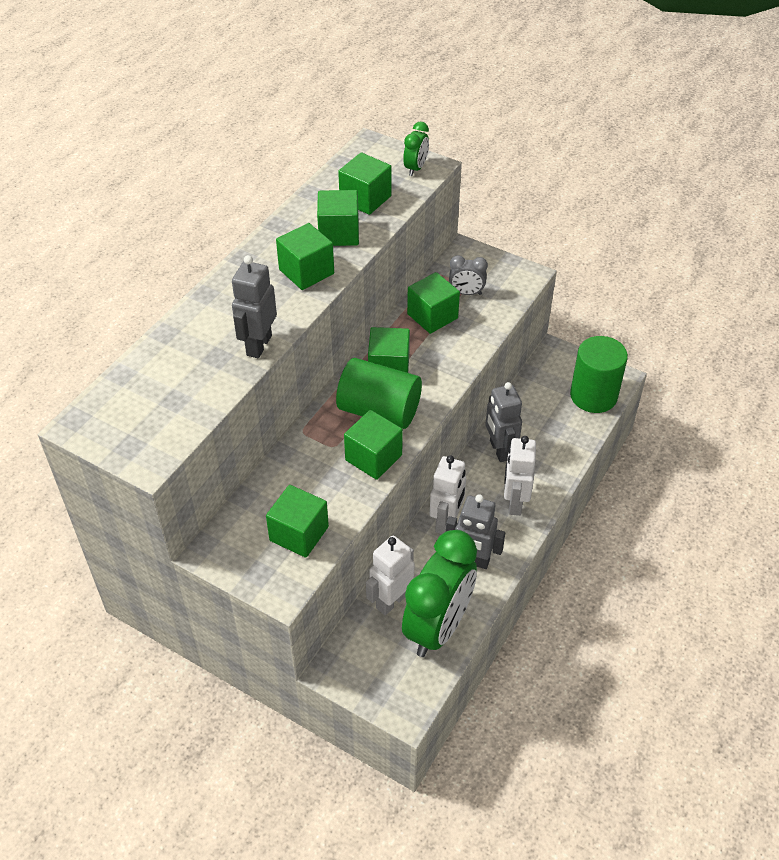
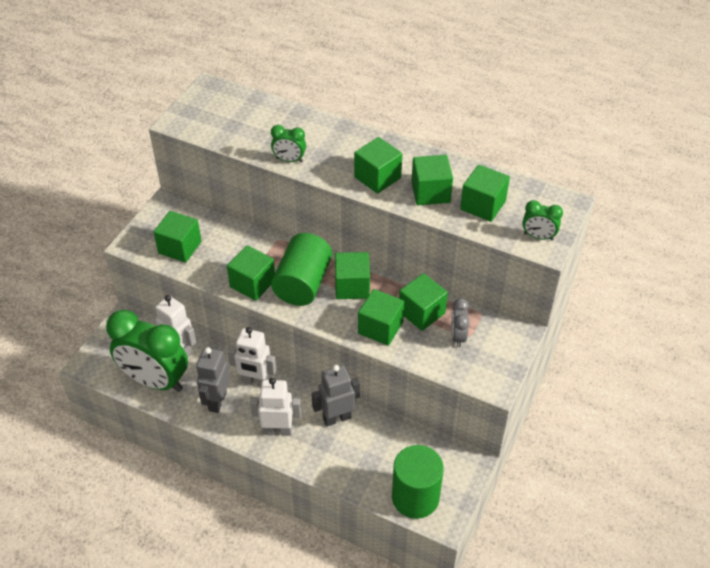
camera: 85 degrees right, 0 degrees up
grey robot [232,255,277,358] -> green clock [271,125,306,163]
none -> green cube [358,289,405,346]

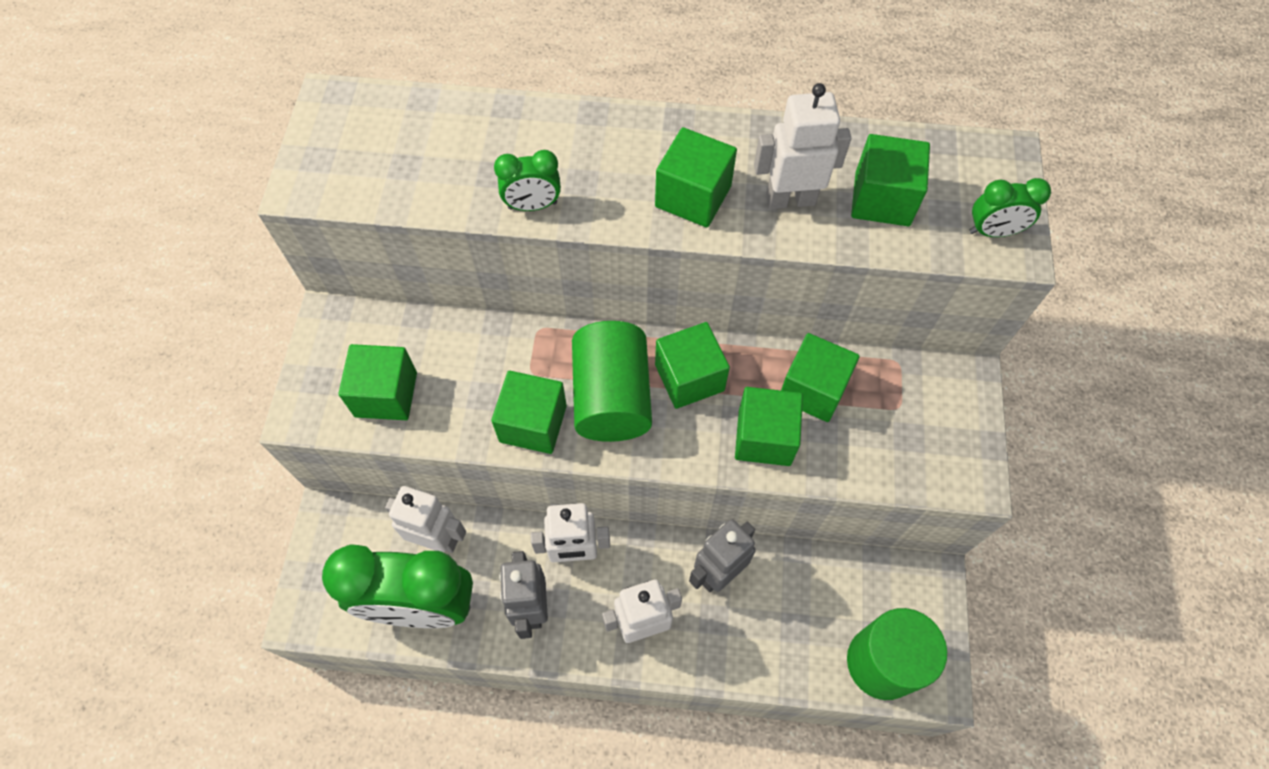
camera: 20 degrees left, 15 degrees up
green cube [411,155,453,205] -> white robot [754,83,851,209]
grey clock [451,298,470,347] -> none

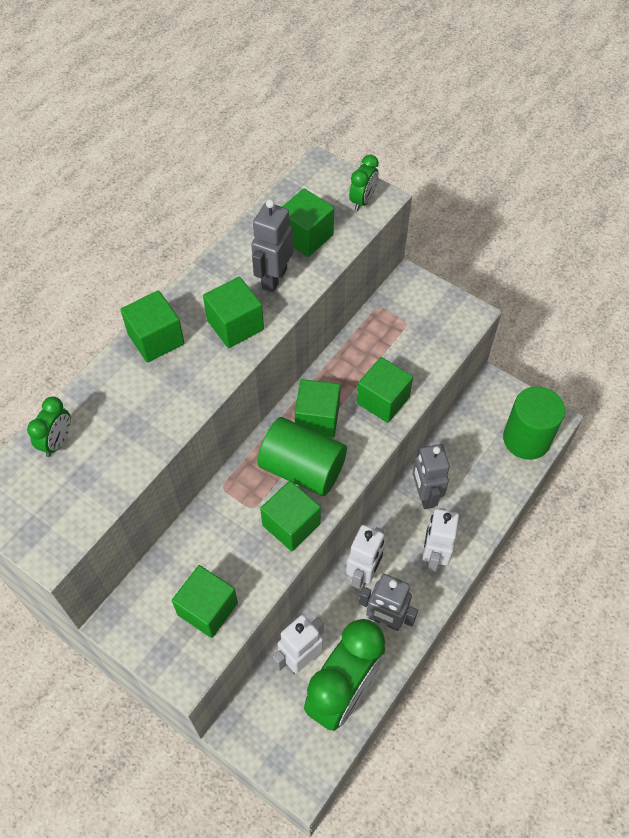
camera: 60 degrees left, 5 degrees down
green clock [494,150,561,211] -> green clock moved to [27,397,71,457]
white robot [754,83,851,209] -> grey robot [251,199,293,292]
green cube [781,333,860,422] -> green cube moved to [120,290,184,363]

